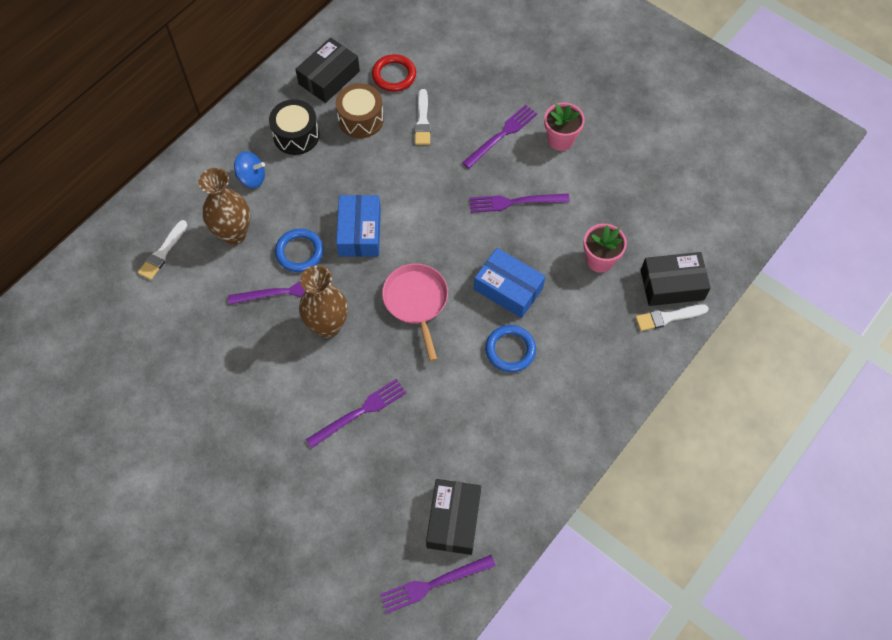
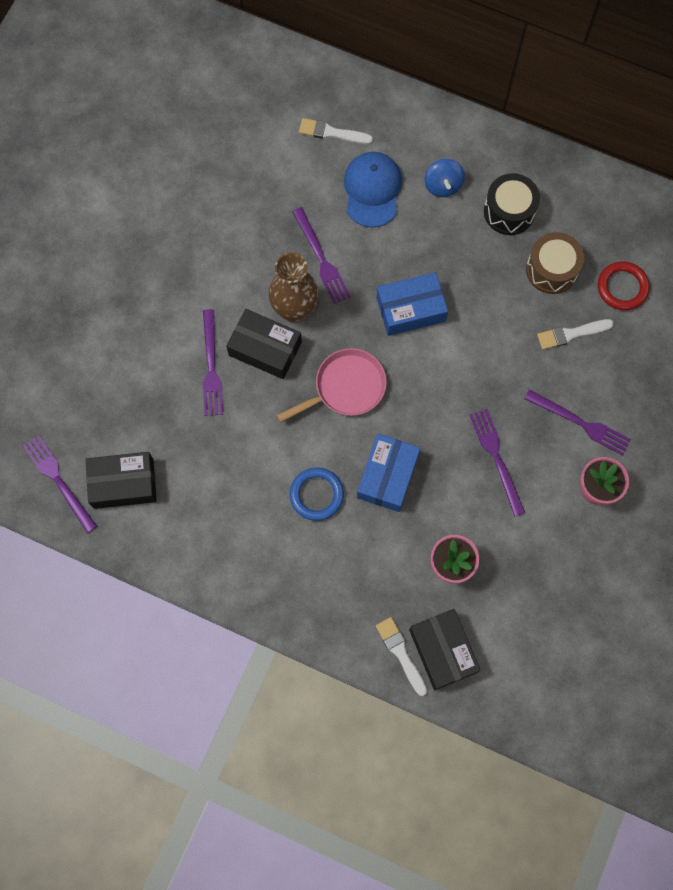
camera: 75 degrees right, 10 degrees up
brown vase [199,168,250,245] -> blue cap [344,152,402,227]
blue ring [275,228,324,272] -> none
black box [295,38,360,103] -> black box moved to [226,309,302,379]
purple fork [306,379,406,449] -> purple fork turned 45 degrees clockwise [203,309,223,416]

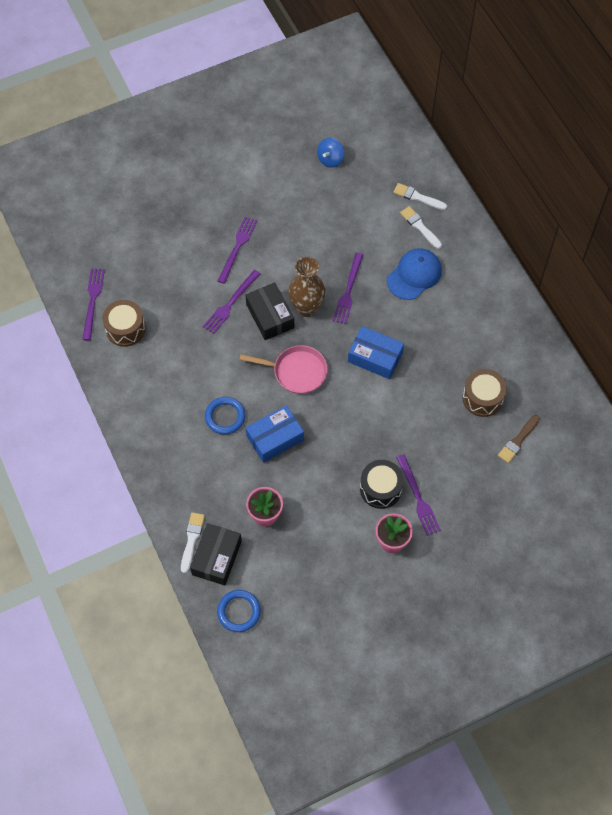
camera: 40 degrees right, 10 degrees down
black box [86,452,157,509] -> brown drum [102,300,146,347]
blue spinning top [424,159,465,197] -> blue spinning top moved to [317,138,344,168]
purple fork [470,409,525,517] -> purple fork moved to [218,217,257,284]
black drum [484,173,540,235] -> black drum moved to [360,460,404,509]
white brush [537,319,614,350] -> white brush moved to [393,183,447,210]
red ring [598,261,650,310] -> brown brush [498,415,540,463]
none -> blue ring [217,590,261,632]

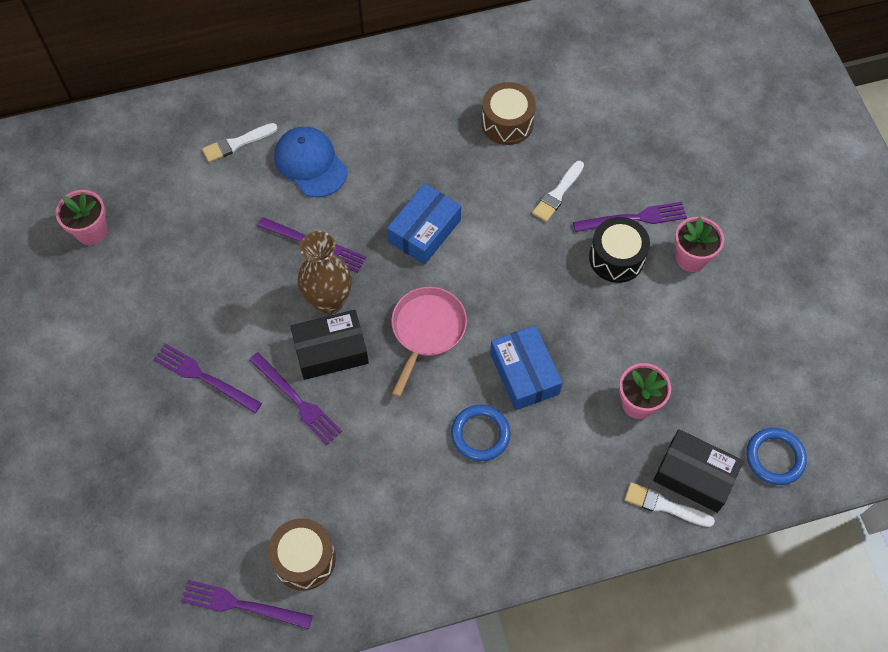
camera: 80 degrees left, 0 degrees up
blue spinning top [317,138,344,168] -> pink flower pot [56,190,107,245]
white brush [393,183,447,210] -> white brush moved to [532,161,584,222]
brown brush [498,415,540,463] -> none

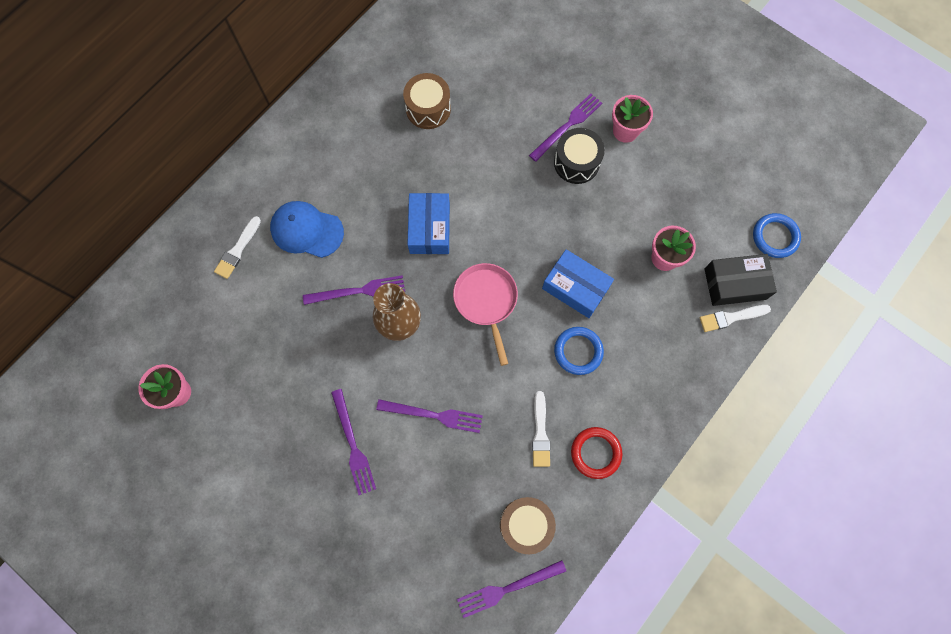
camera: 35 degrees left, 10 degrees up
purple fork [153,343,262,413] -> purple fork turned 105 degrees counterclockwise [331,389,376,495]
black box [290,310,369,380] -> none
white brush [532,161,584,222] -> white brush moved to [532,391,550,467]
none -> red ring [571,427,622,479]

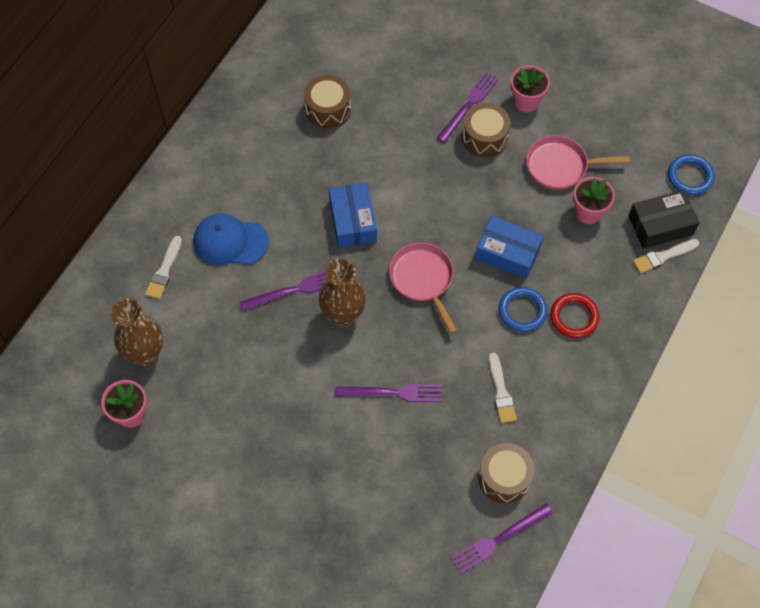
camera: 10 degrees left, 10 degrees down
purple fork [331,389,376,495] -> none
black drum [554,128,605,184] -> brown drum [462,103,511,158]
red ring [571,427,622,479] -> red ring moved to [550,293,600,338]
none -> brown vase [111,298,163,366]
none -> pink pan [526,135,630,190]

